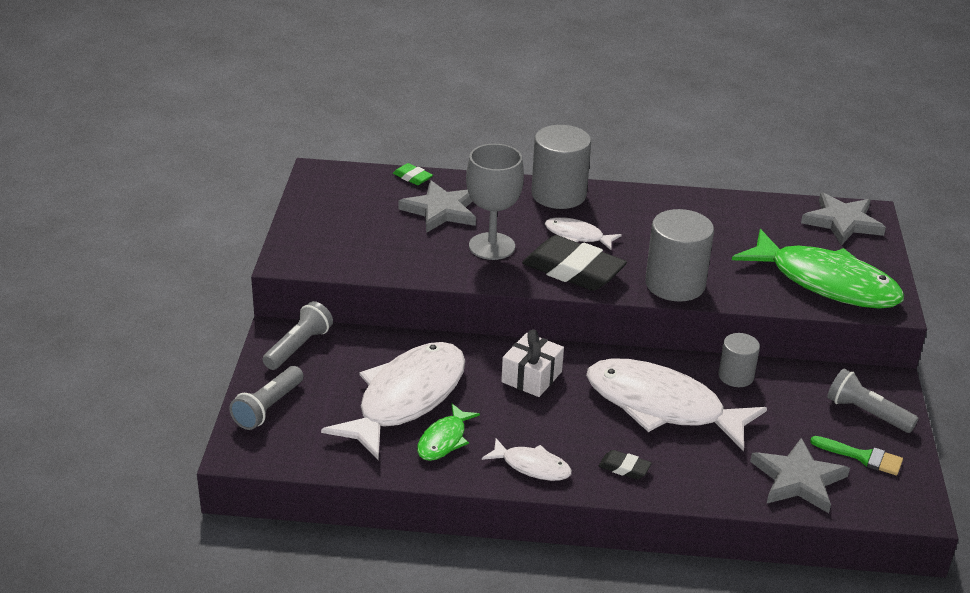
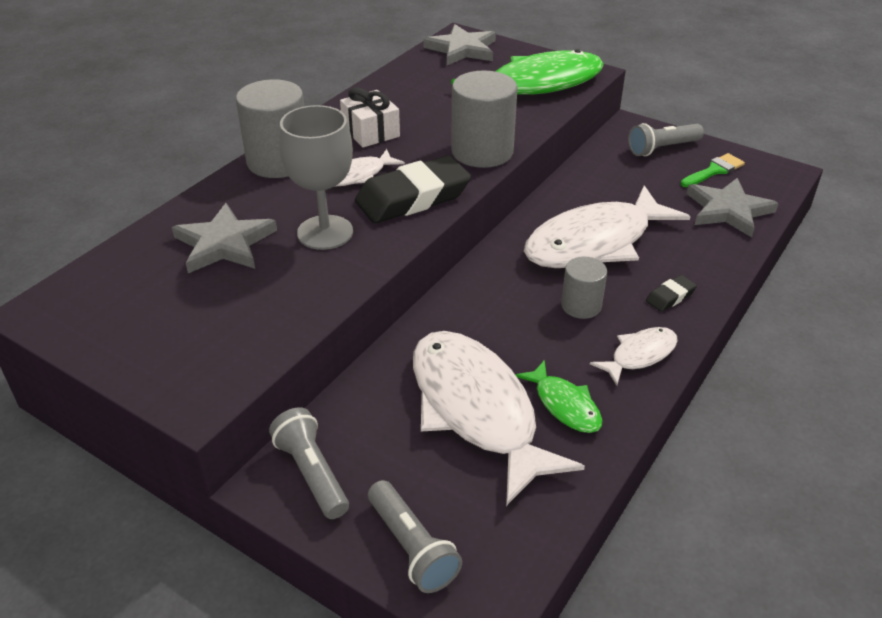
camera: 60 degrees left, 5 degrees up
green eraser [393,163,433,185] -> none
white gift [501,329,564,397] -> white gift moved to [340,87,400,147]
grey cylinder [718,333,760,387] -> grey cylinder moved to [561,256,607,319]

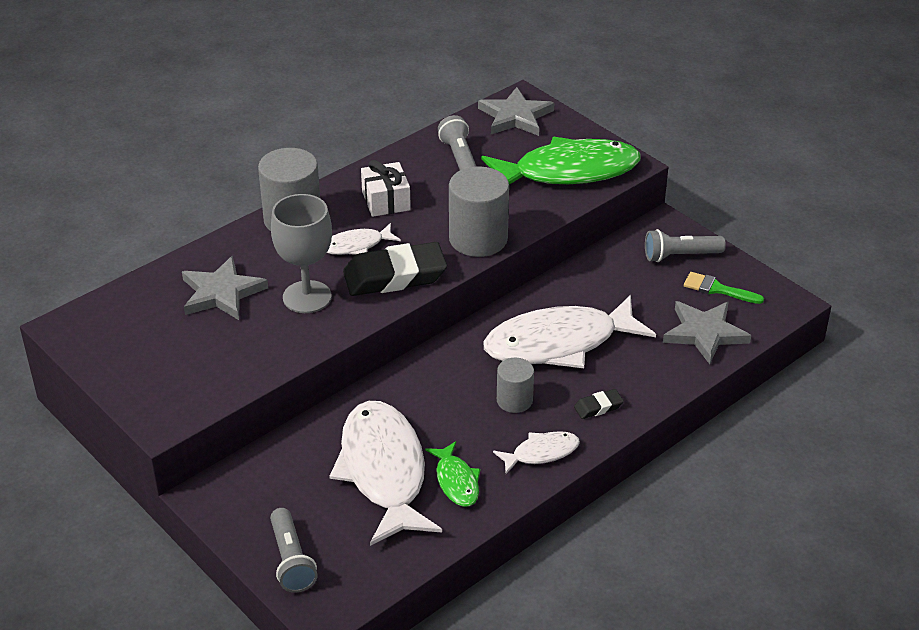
camera: 15 degrees right, 0 degrees up
grey flashlight [269,407,349,519] -> grey flashlight moved to [438,115,477,170]
green brush [681,153,745,187] -> green brush turned 135 degrees counterclockwise [684,272,764,304]

